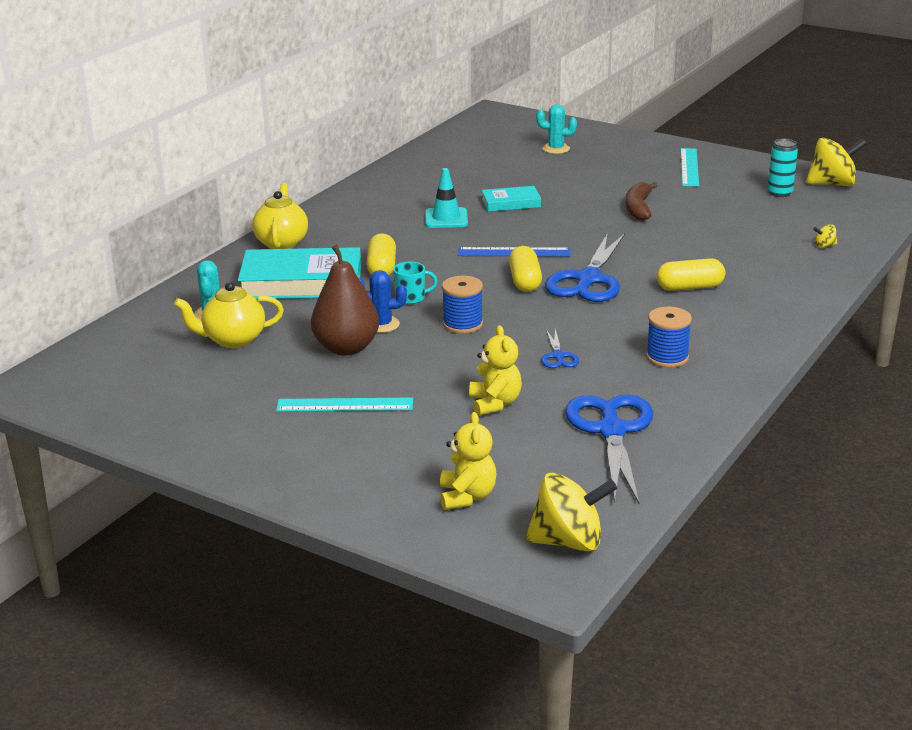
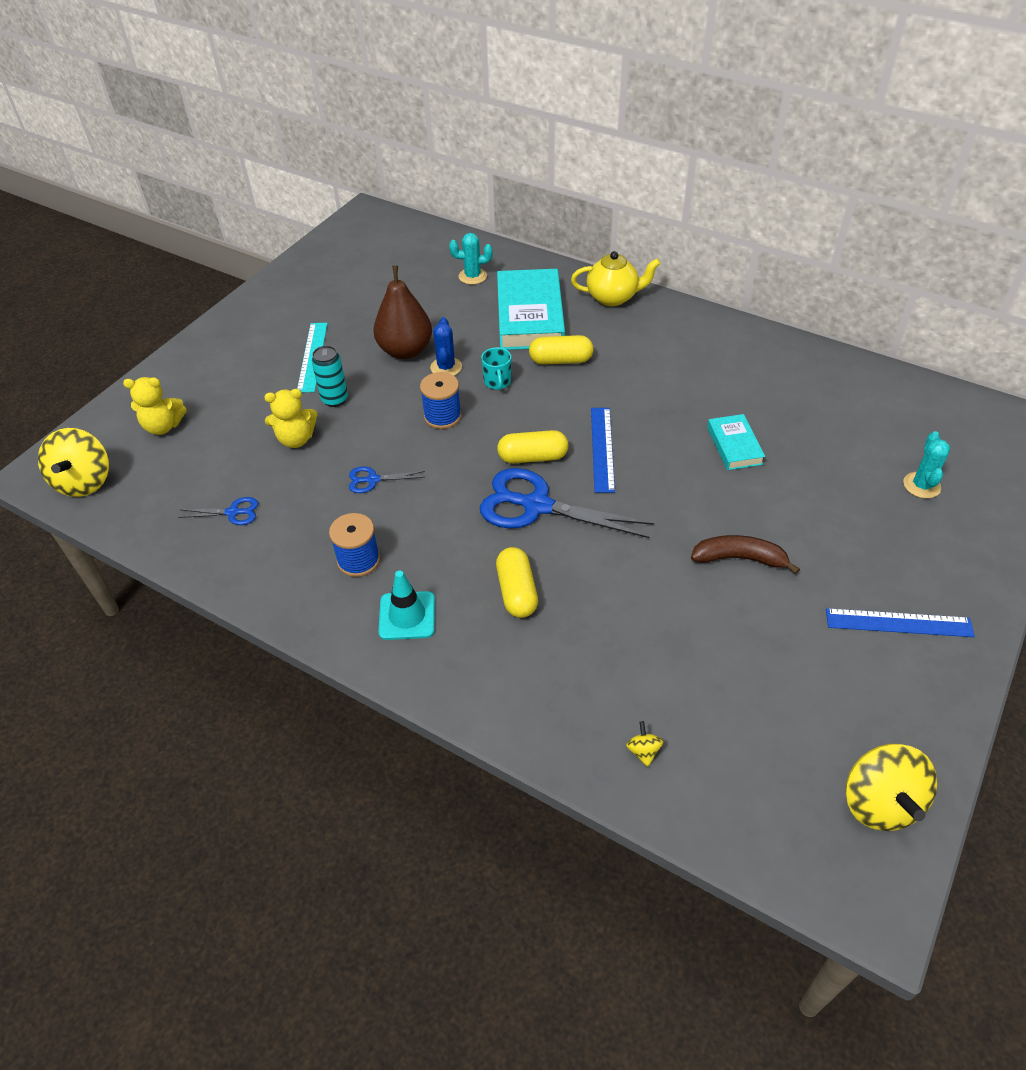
camera: 90 degrees right, 20 degrees up
yellow teapot [174,282,284,348] -> none
turquoise traffic cone [425,168,468,228] -> turquoise traffic cone moved to [378,570,435,640]
blue scissors [565,395,653,504] -> blue scissors [178,497,258,525], size x0.46
turquoise ruler [681,148,699,187] -> blue ruler [826,608,975,637]
turquoise can [768,139,798,197] -> turquoise can moved to [312,346,348,407]

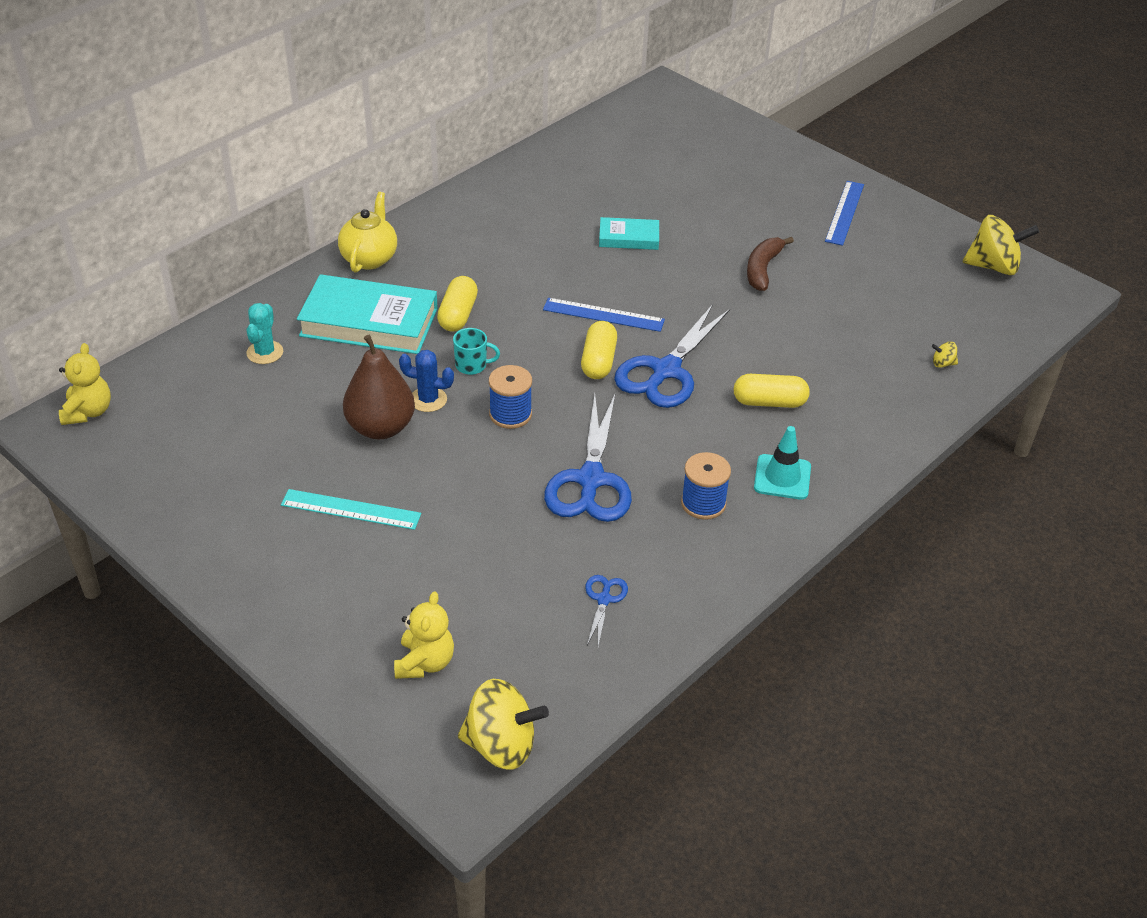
camera: 80 degrees left, 5 degrees down
yellow teddy bear [264,389,318,448] -> yellow teddy bear moved to [59,343,111,425]
turquoise can [312,346,348,407] -> none
blue scissors [349,467,425,493] -> blue scissors [544,394,632,522], size x2.17
turquoise cactus [903,431,950,498] -> none

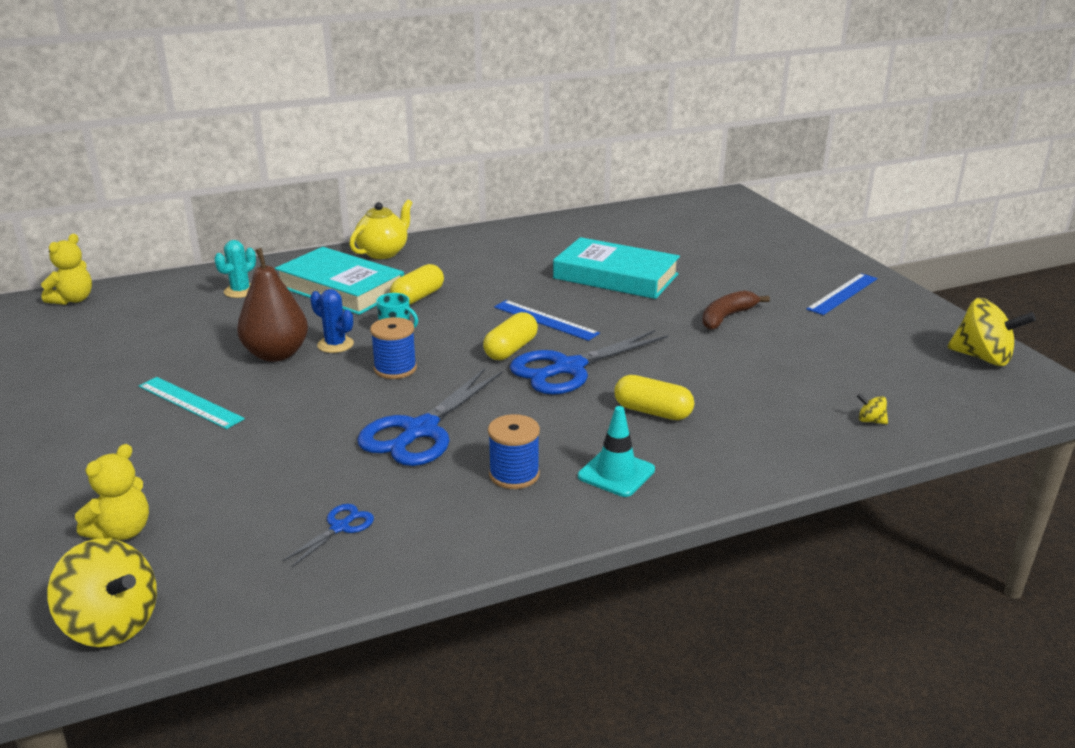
camera: 25 degrees right, 15 degrees down
turquoise book [599,217,659,250] -> turquoise book [553,237,680,299], size x1.92

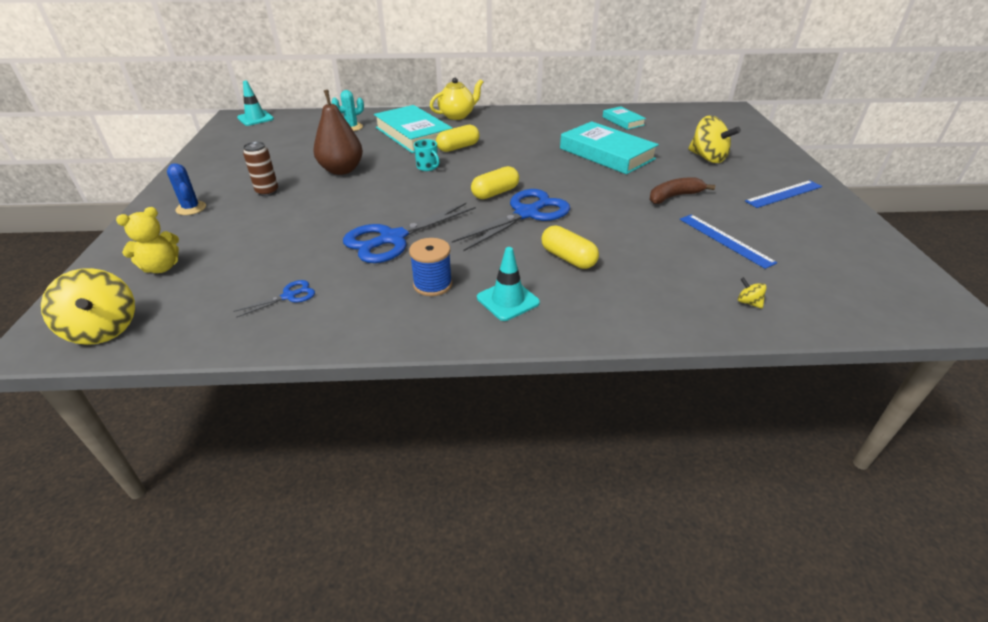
camera: 20 degrees right, 10 degrees up
yellow teddy bear [41,234,92,305] -> turquoise traffic cone [237,81,274,126]
turquoise ruler [139,377,245,429] -> brown can [243,141,278,196]
blue cactus [310,289,354,353] -> blue cactus moved to [167,163,206,215]
blue spool [370,317,417,379] -> none
blue ruler [494,300,600,341] -> blue ruler moved to [680,214,777,269]
blue scissors [510,330,668,395] -> blue scissors turned 150 degrees clockwise [452,189,570,251]
yellow spinning top [947,298,1036,366] -> yellow spinning top moved to [688,116,741,163]
none -> turquoise book [603,106,646,130]

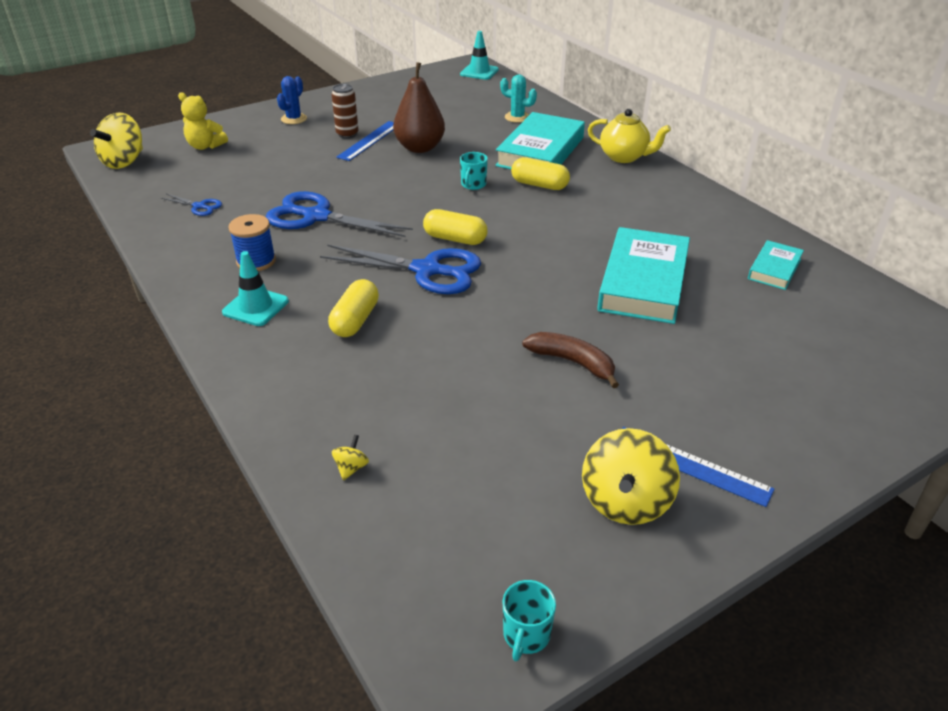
camera: 60 degrees right, 0 degrees up
blue ruler [680,214,777,269] -> blue ruler moved to [336,121,394,161]
yellow spinning top [688,116,741,163] -> yellow spinning top moved to [582,428,680,525]
none -> turquoise mug [503,580,556,661]

